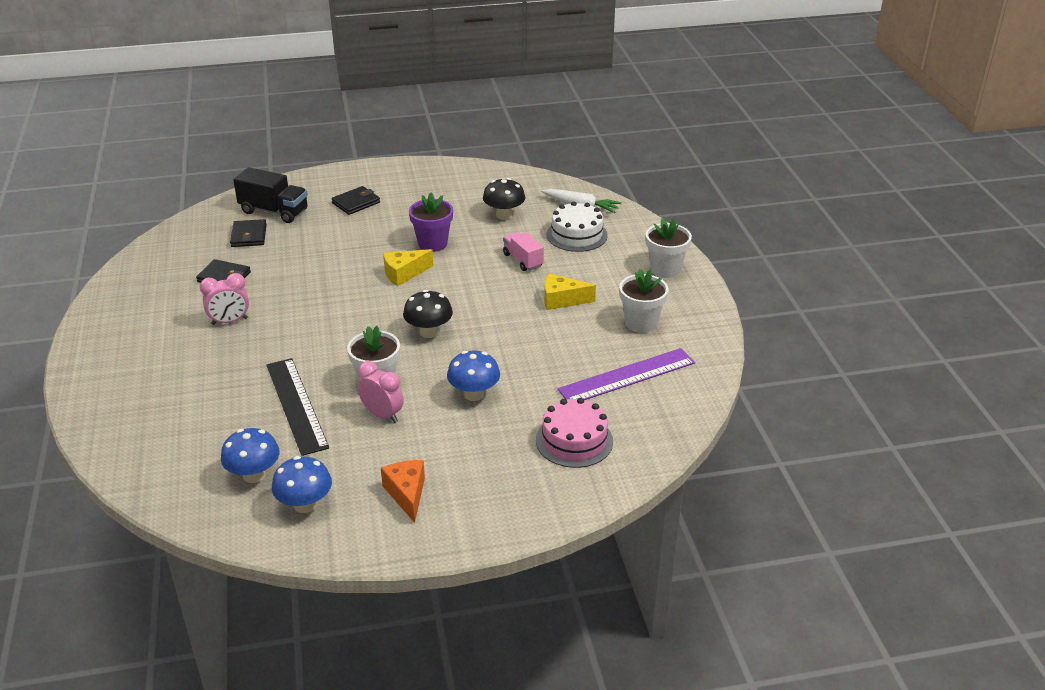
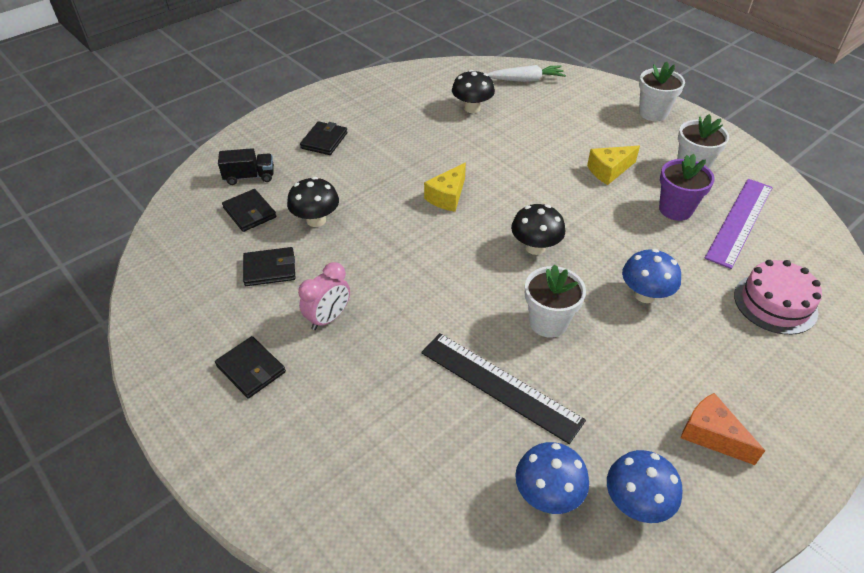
camera: 30 degrees left, 10 degrees up
black truck [233,167,308,223] -> black truck [218,148,274,185], size x0.66
pink clock [358,361,404,423] -> none
purple flower pot [409,193,453,252] -> purple flower pot moved to [659,154,715,221]
pink truck [503,232,544,271] -> none
white cake [546,201,608,252] -> none
none -> black wallet [215,336,286,398]
none -> black mushroom [287,177,339,227]

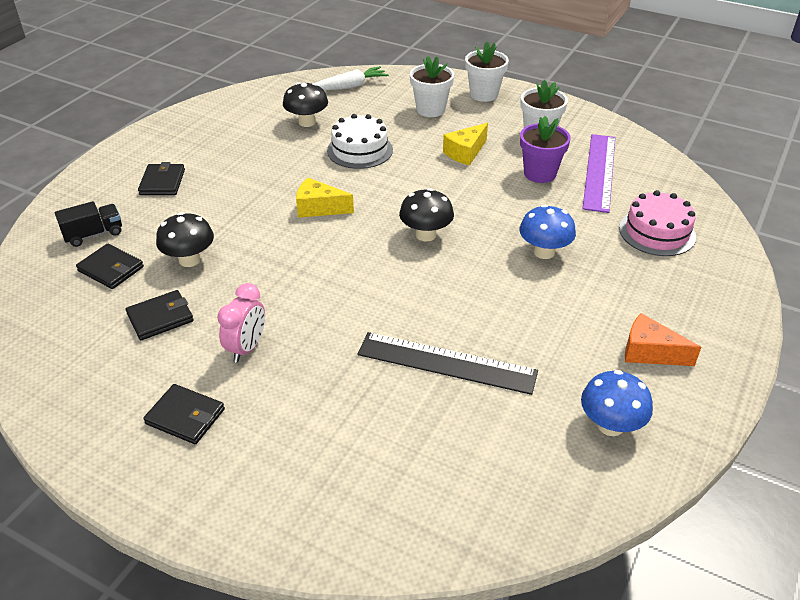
camera: 20 degrees left, 5 degrees down
yellow cheese [424,162,466,212] -> yellow cheese turned 90 degrees clockwise [296,178,354,218]
blue mushroom [515,442,589,514] -> none
white flower pot [525,265,586,338] -> white flower pot moved to [410,56,454,117]
none -> white cake [327,114,393,169]

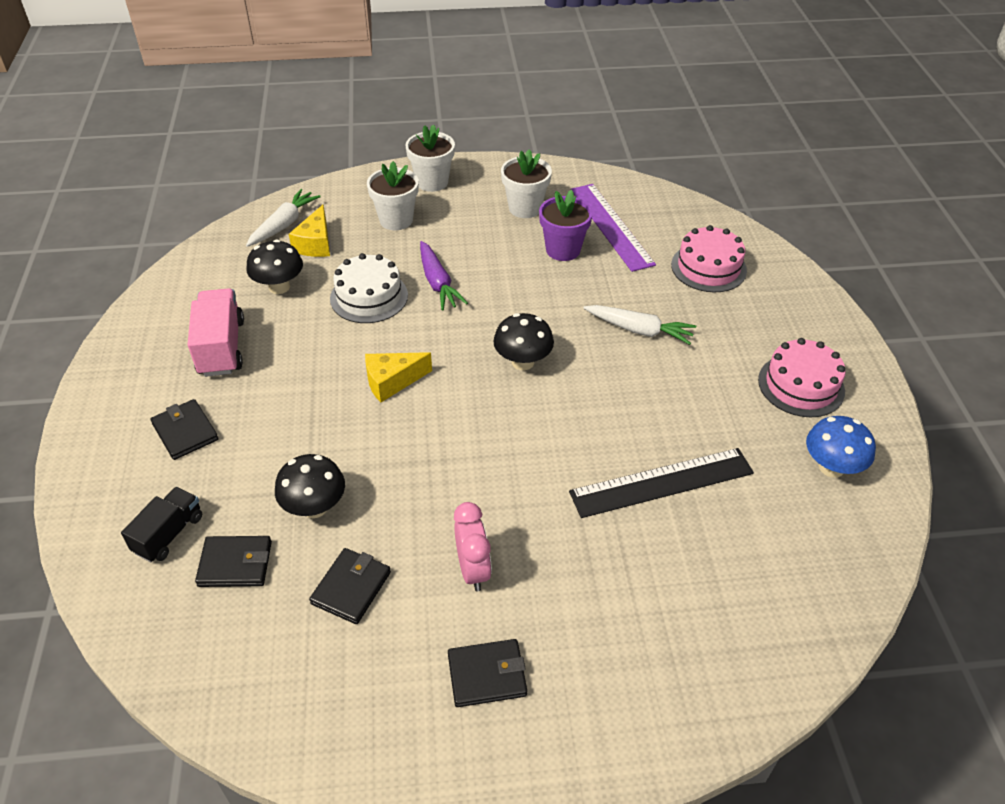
camera: 35 degrees left, 5 degrees up
yellow cheese [443,123,488,166] -> yellow cheese moved to [289,204,330,257]
blue mushroom [519,204,576,259] -> white carrot [583,305,696,345]
orange cheese [625,313,701,366] -> pink cake [758,338,846,417]
none -> pink truck [188,288,244,377]
none -> purple carrot [420,241,468,311]

